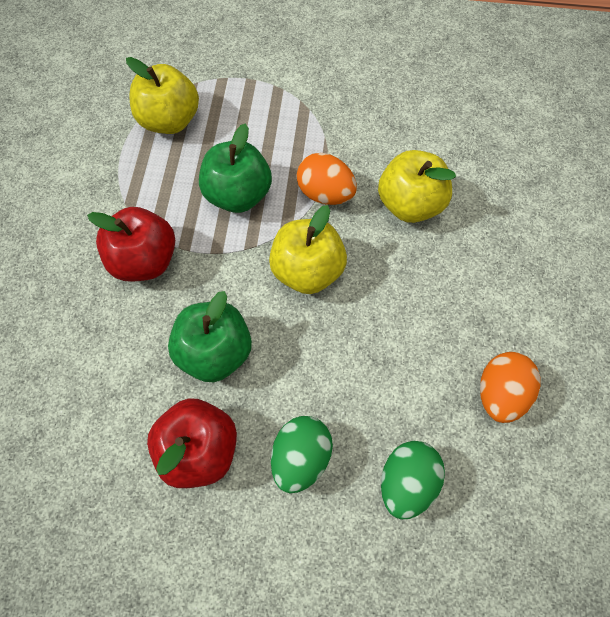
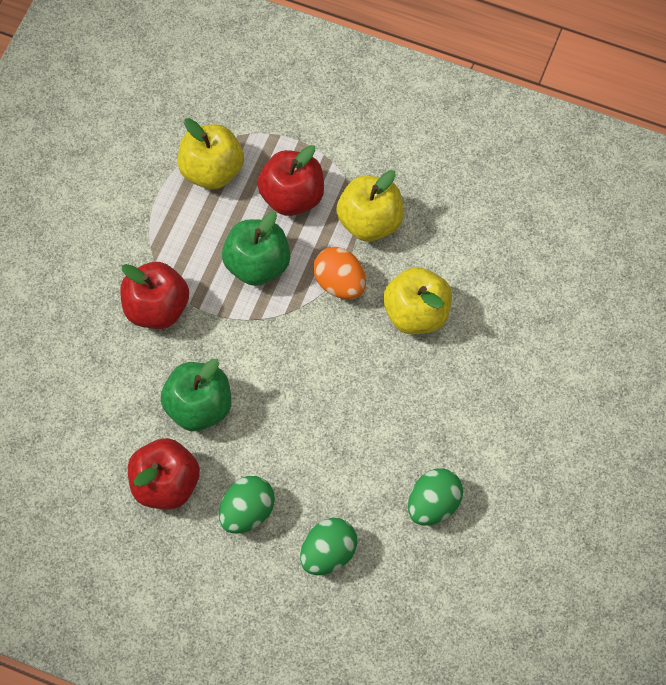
camera: 15 degrees right, 0 degrees up
yellow apple [269,205,347,294] -> yellow apple moved to [336,170,404,242]
orange egg [480,352,541,423] -> green egg [408,469,463,526]
none -> red apple [257,145,324,216]

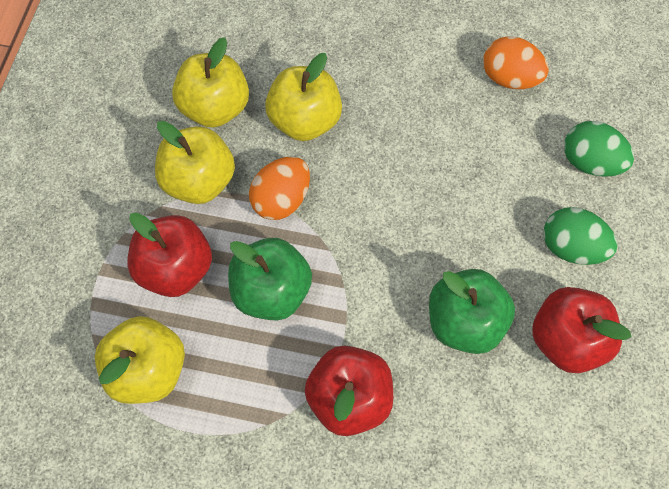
camera: 100 degrees left, 0 degrees up
green egg [408,469,463,526] -> orange egg [483,36,549,89]
none -> yellow apple [172,37,249,128]

